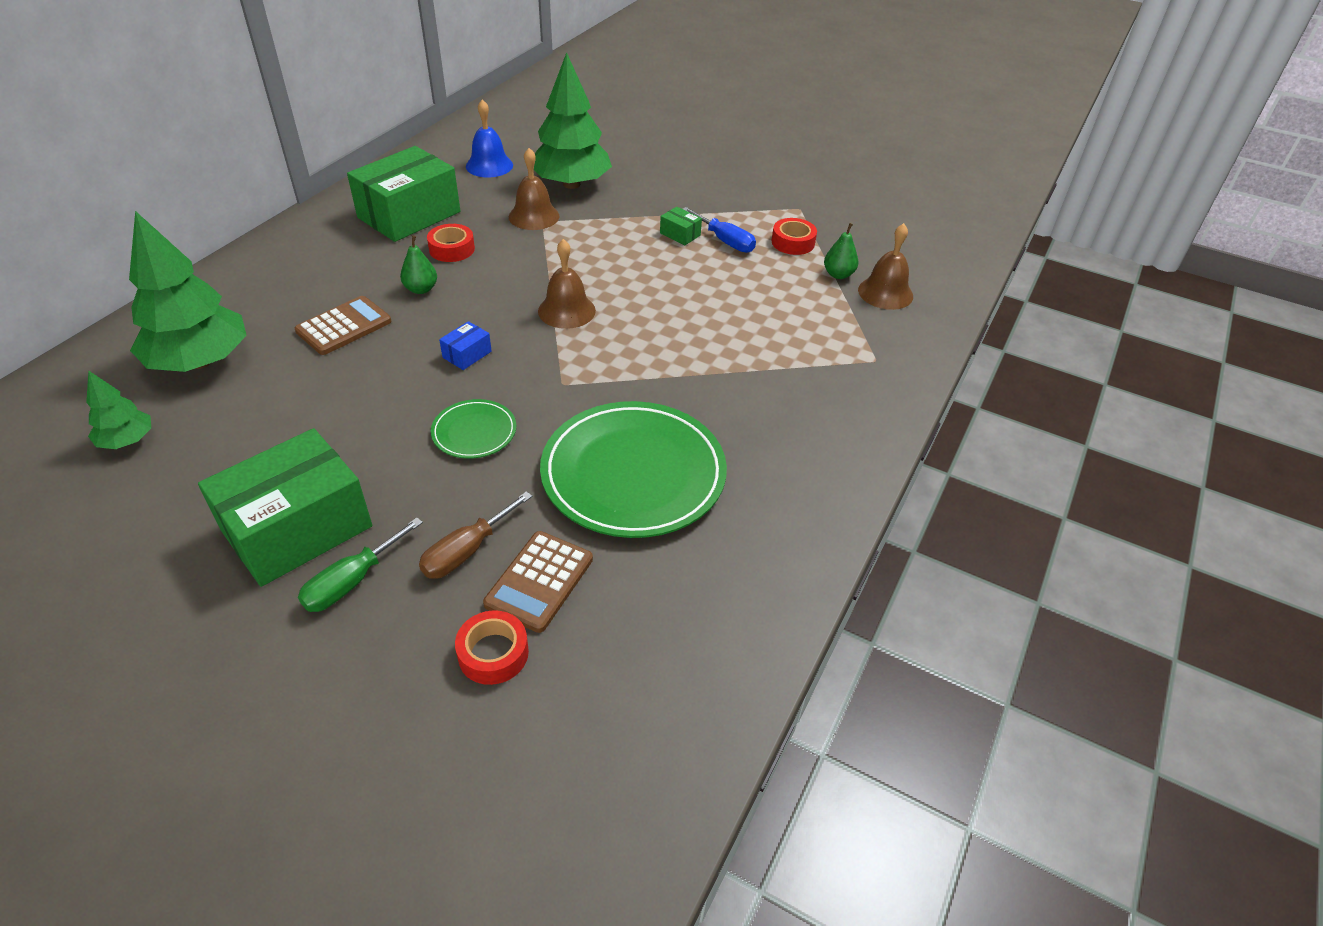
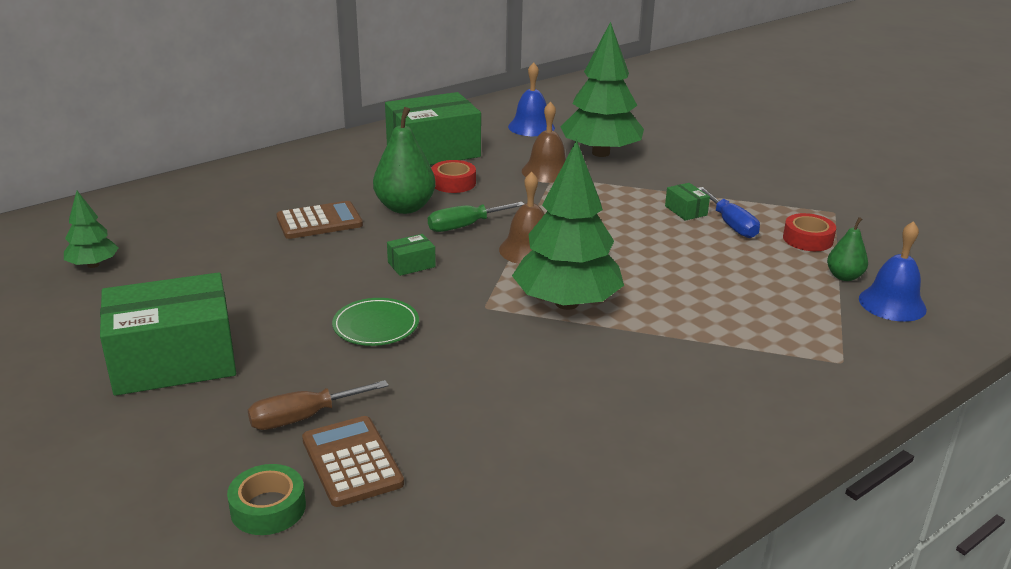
camera: 25 degrees right, 15 degrees down
green tree [129,211,247,372] -> green tree moved to [512,140,624,310]
green screwdriver [298,518,423,612] -> green screwdriver moved to [428,202,524,232]
green pear [400,235,437,294] -> green pear [373,107,436,214], size x1.77
blue box [439,321,492,370] -> green box [387,234,436,276]
red tape [455,610,529,685] -> green tape [227,464,306,535]
brown calculator [483,531,593,633] -> brown calculator turned 105 degrees clockwise [302,416,404,507]
green plate [540,401,727,538] -> none
brown bell [858,223,913,310] -> blue bell [859,221,927,322]

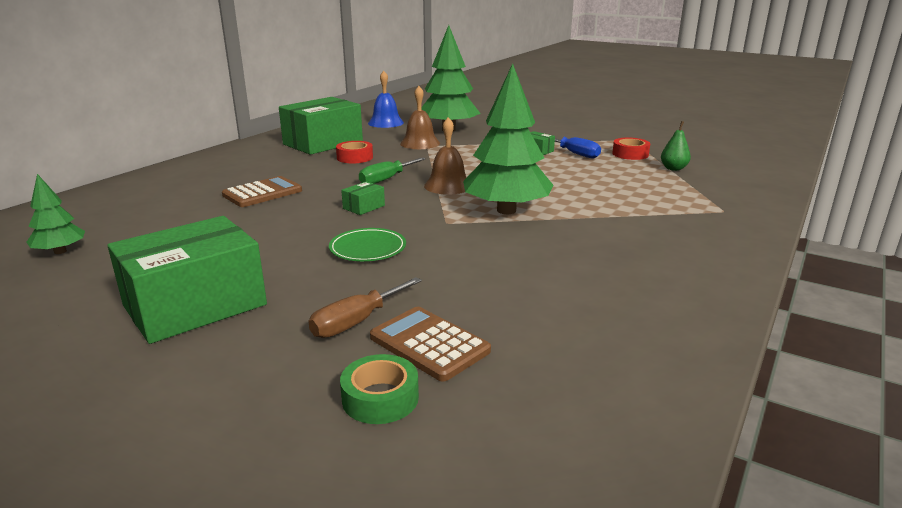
camera: 20 degrees left, 5 degrees down
green pear [373,107,436,214] -> none
blue bell [859,221,927,322] -> none

